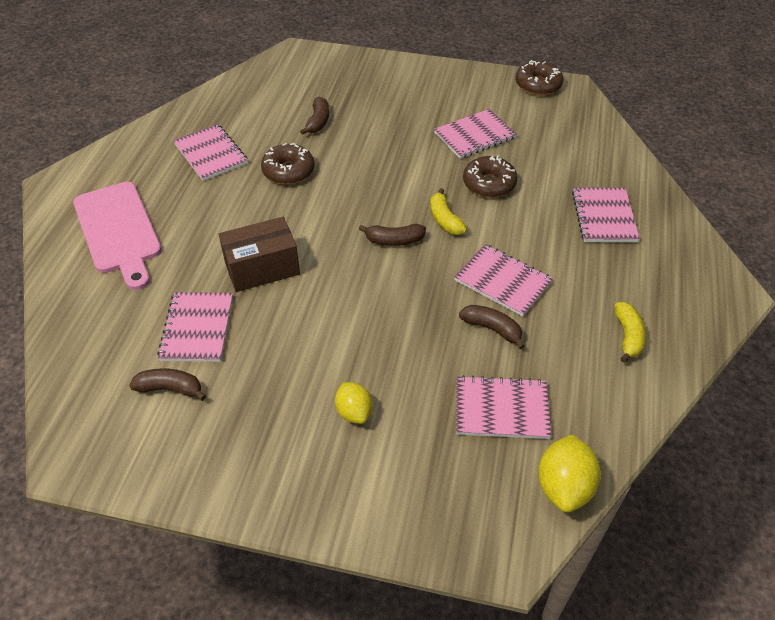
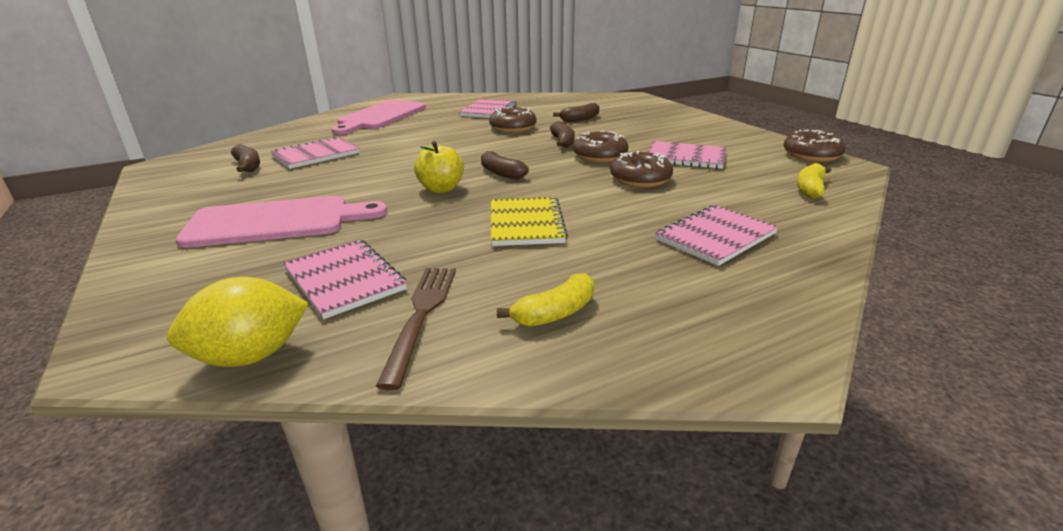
camera: 50 degrees right, 20 degrees down
brown box [219,217,300,292] -> none
yellow lemon [335,382,372,424] -> pink cutting board [176,196,387,248]
yellow banana [430,188,467,235] -> yellow banana moved to [797,163,831,199]
pink notebook [454,244,553,316] -> yellow notebook [491,196,568,246]
brown banana [459,305,525,349] -> brown banana moved to [550,121,575,148]
none -> brown fork [376,268,456,390]
none -> yellow apple [414,141,464,193]
none -> brown donut [573,131,629,163]

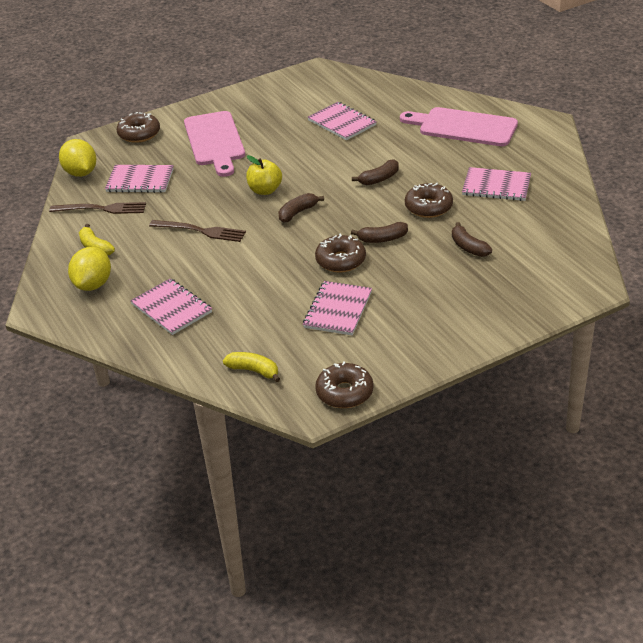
camera: 90 degrees right, 10 degrees up
brown banana [231,144,260,172] -> brown banana moved to [352,159,399,185]
pink notebook [283,239,407,319] -> pink notebook turned 45 degrees clockwise [105,165,174,193]
yellow notebook [491,196,568,246] -> brown fork [149,220,246,242]
brown donut [610,151,673,188] -> brown donut moved to [117,112,160,143]
none -> yellow lemon [68,247,111,291]

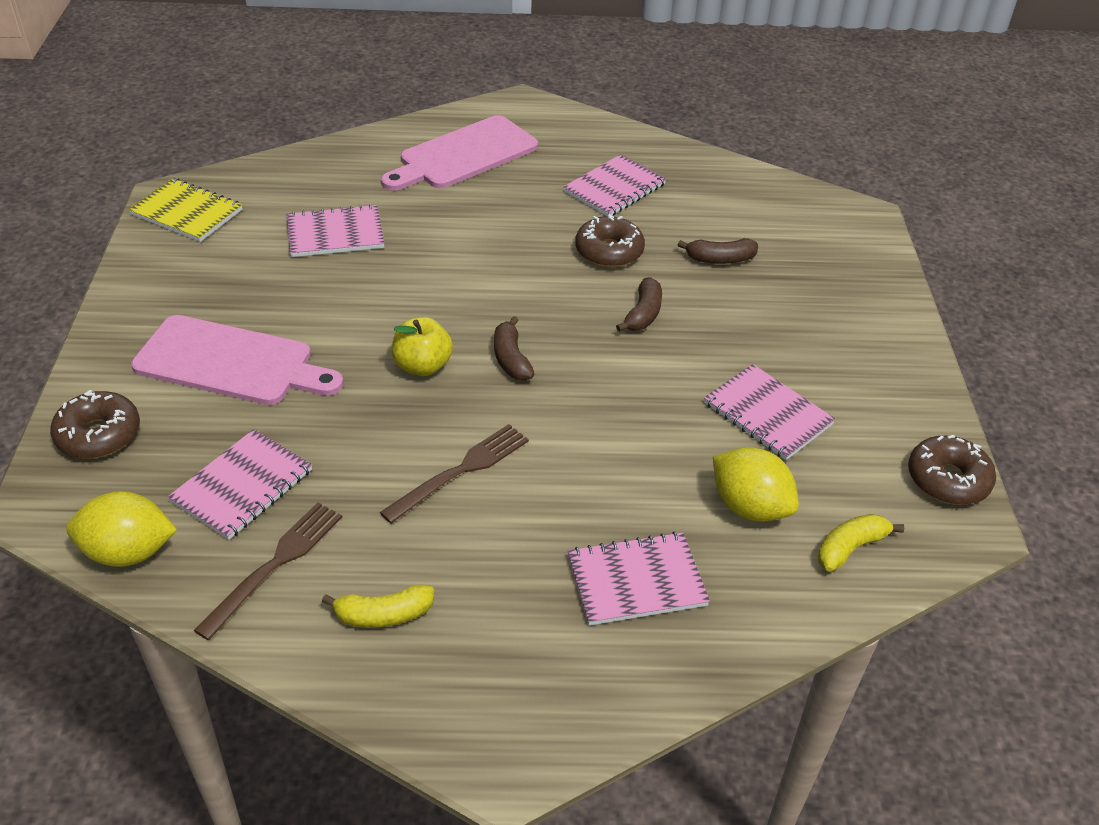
camera: 65 degrees left, 5 degrees up
yellow lemon [68,247,111,291] -> yellow lemon moved to [713,447,799,522]
brown donut [315,233,366,273] -> none
brown banana [352,159,399,185] -> none
none -> yellow notebook [128,178,242,242]

